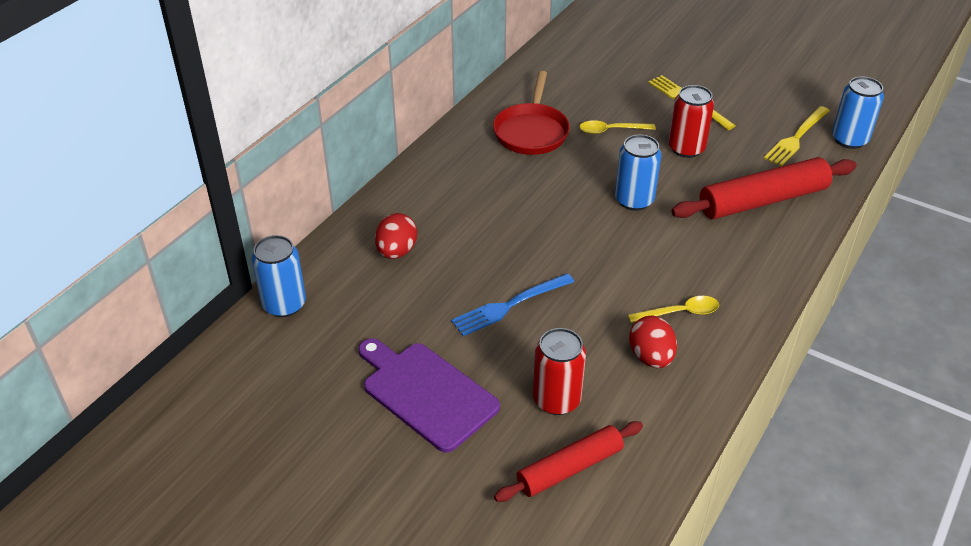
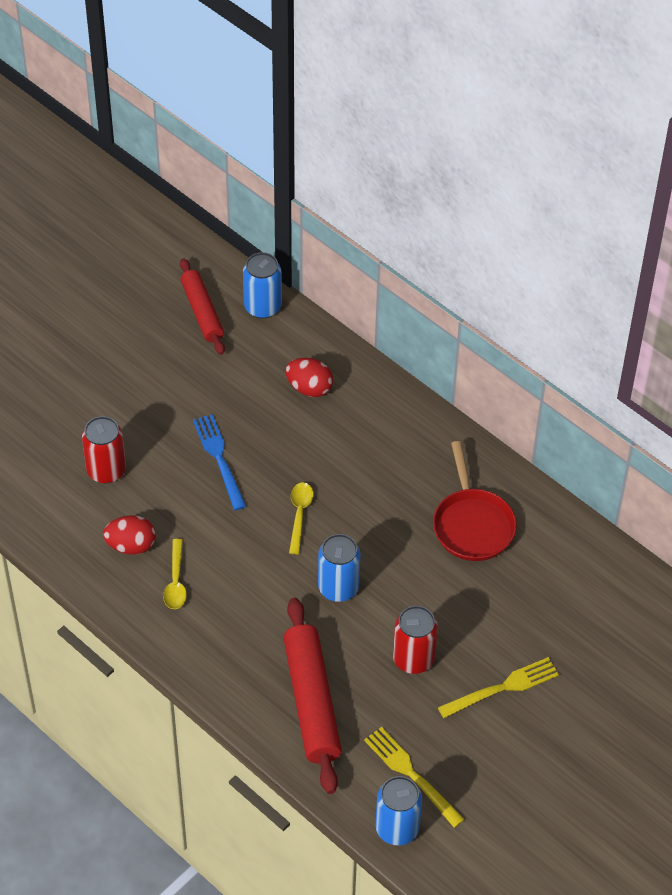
camera: 100 degrees right, 10 degrees up
purple cutting board [358,338,500,453] -> none
red pan [493,71,570,155] -> red pan turned 120 degrees counterclockwise [433,441,517,561]
red rolling pin [494,421,643,502] -> red rolling pin moved to [180,258,225,355]
yellow spoon [579,120,656,134] -> yellow spoon moved to [289,482,313,554]

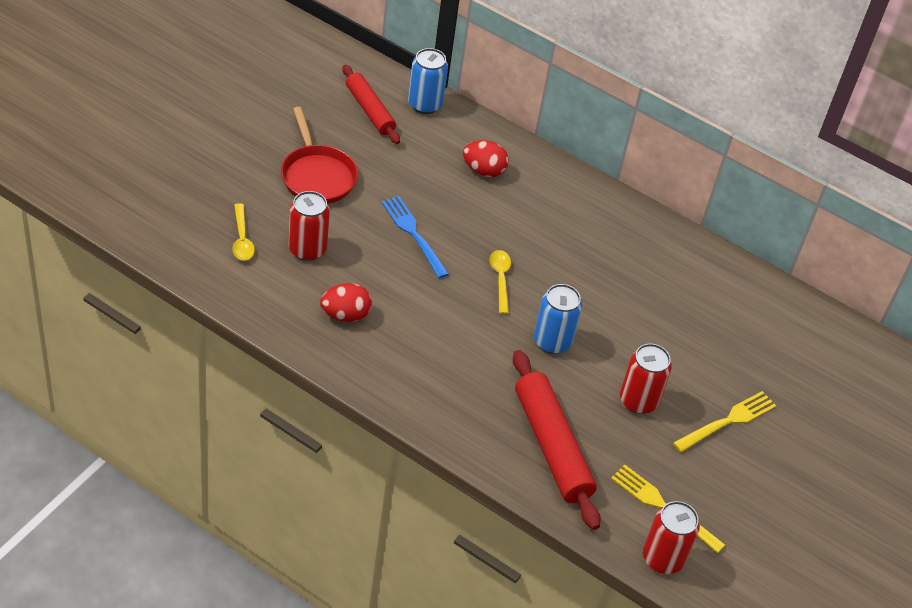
camera: 15 degrees left, 5 degrees down
yellow spoon [163,539,187,609] -> yellow spoon moved to [232,203,255,261]
blue can [375,776,422,845] -> red can [643,501,700,574]
red pan [433,441,517,561] -> red pan moved to [281,107,358,204]

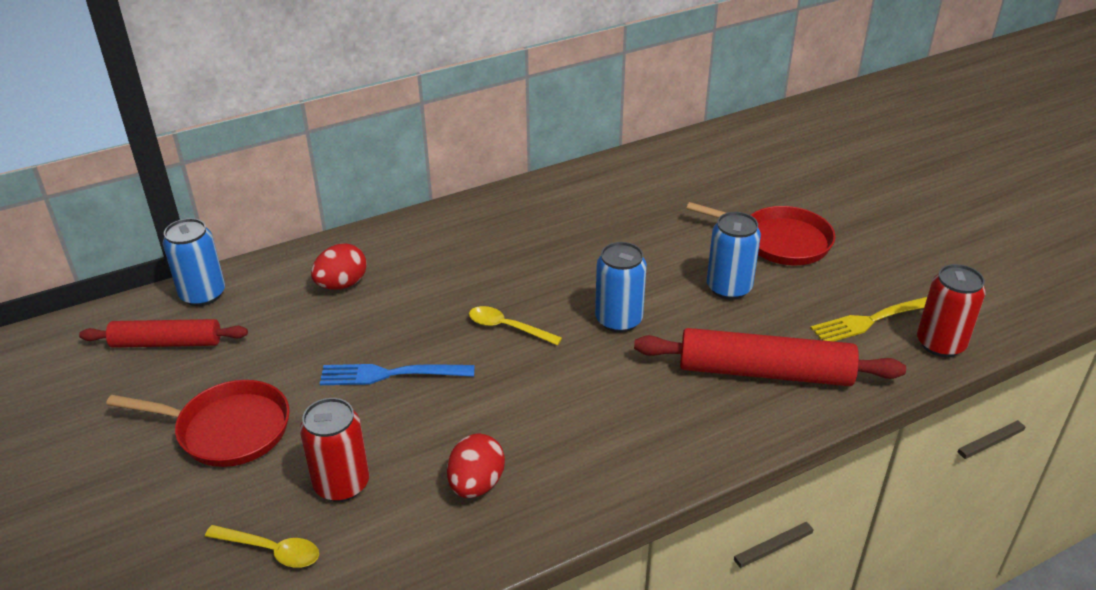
camera: 55 degrees left, 10 degrees down
red can [620,344,672,414] -> blue can [707,212,761,300]
yellow fork [673,391,776,453] -> red pan [686,202,835,266]

